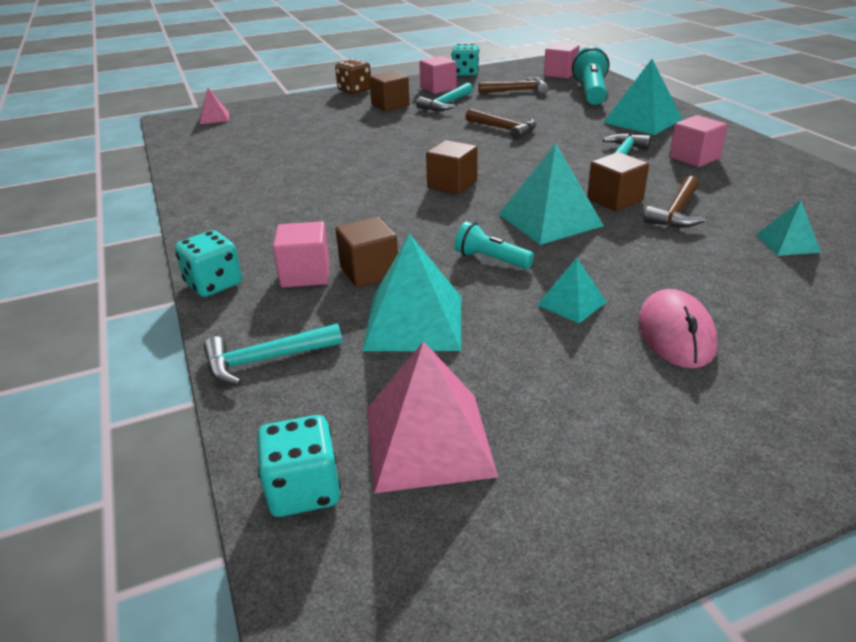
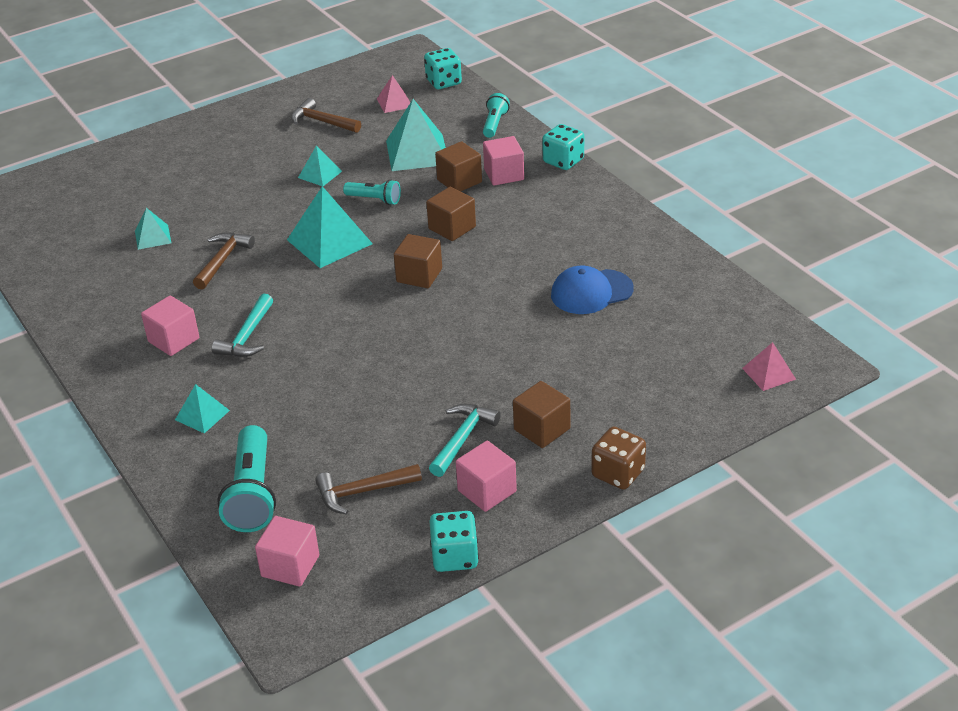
camera: 170 degrees right, 5 degrees up
turquoise hammer [203,323,342,386] -> turquoise flashlight [483,93,510,138]
pink pyramid [367,341,498,493] -> pink pyramid [377,75,410,113], size x0.54
brown hammer [465,109,537,140] -> brown hammer moved to [291,98,361,133]
brown cube [587,152,649,211] -> brown cube moved to [426,187,476,241]
turquoise pyramid [603,59,682,135] -> turquoise pyramid [175,384,230,433], size x0.54
pink mouse [638,289,718,368] -> none
none -> blue cap [551,266,634,314]

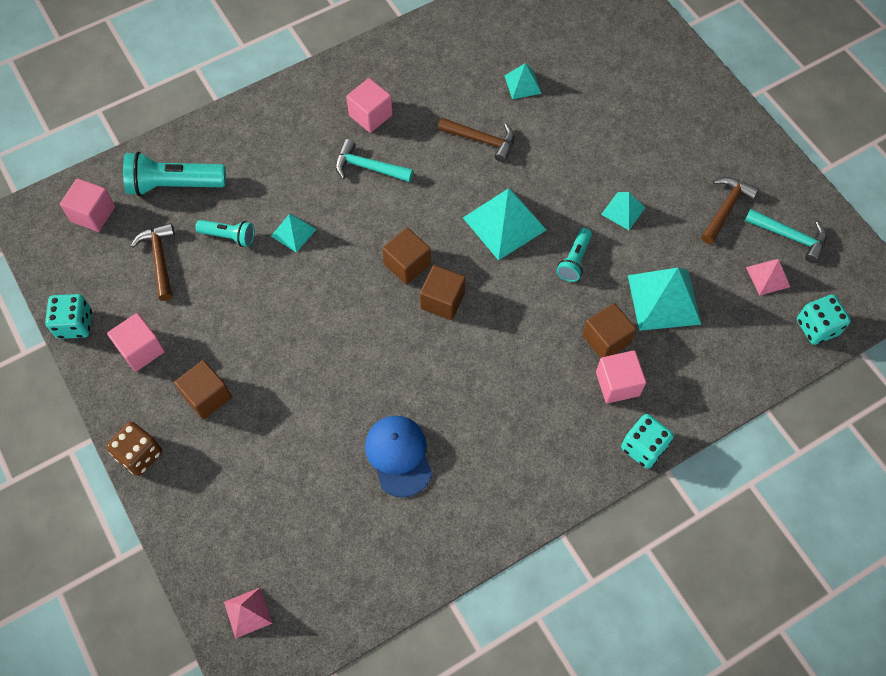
camera: 90 degrees right, 25 degrees up
turquoise pyramid [175,384,230,433] -> turquoise pyramid moved to [271,214,317,253]
brown cube [426,187,476,241] -> brown cube moved to [382,227,431,285]
turquoise hammer [429,404,501,477] -> turquoise hammer moved to [745,209,826,263]
turquoise flashlight [483,93,510,138] -> turquoise flashlight moved to [195,220,255,247]

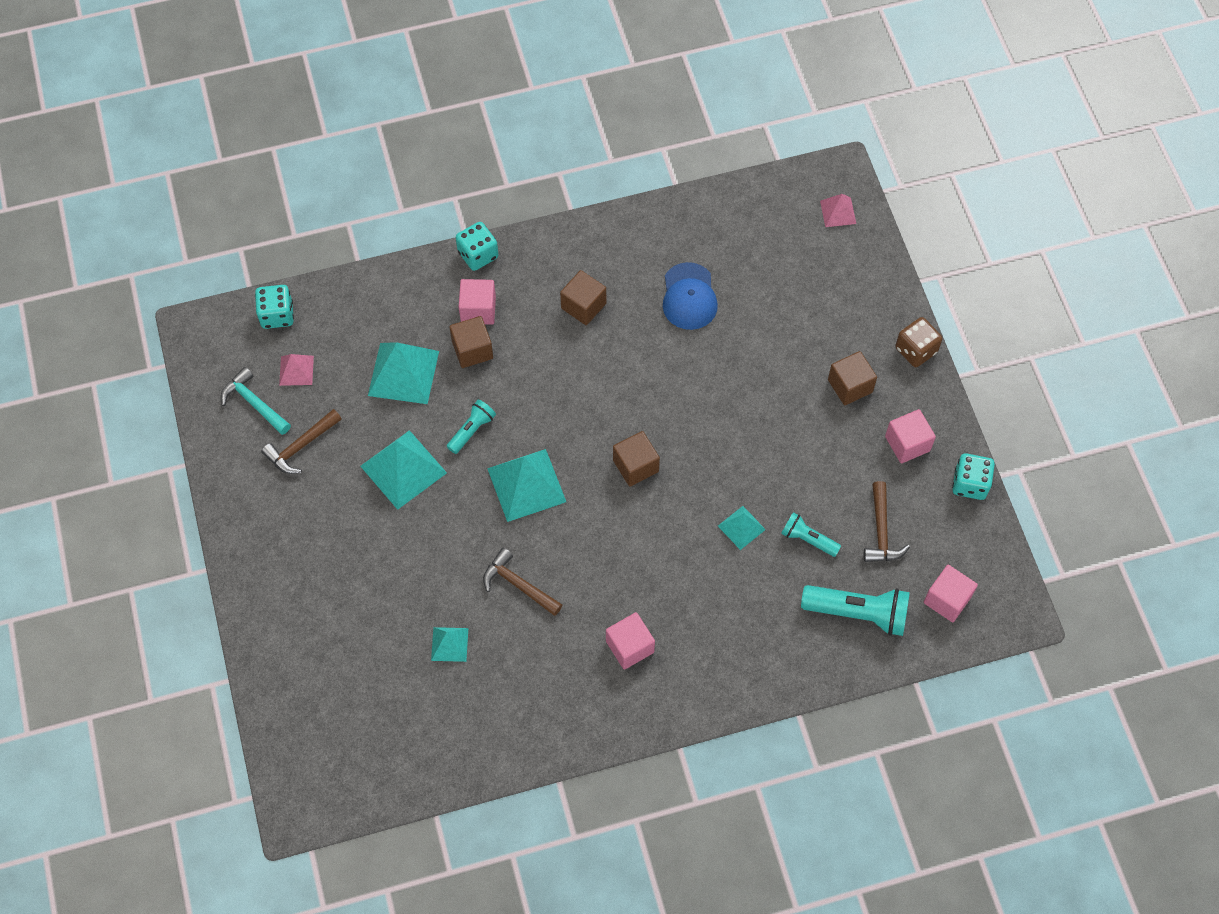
camera: 165 degrees left, 0 degrees up
turquoise hammer [335,139,413,182] -> none
brown cube [420,265,466,320] -> brown cube moved to [560,270,606,325]
turquoise pyramid [601,192,645,230] -> turquoise pyramid [360,430,447,510], size x1.84

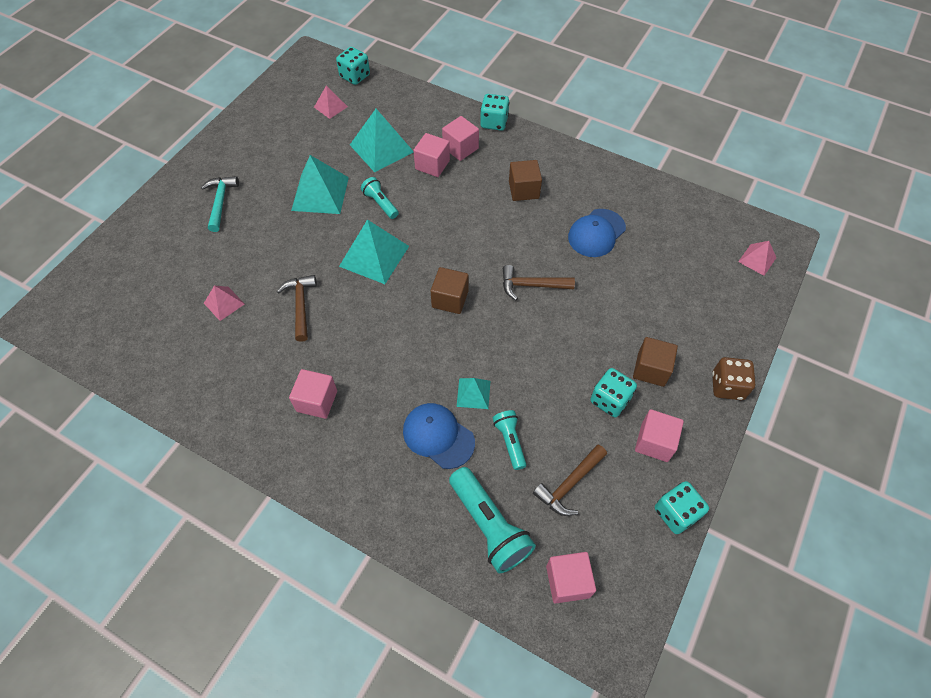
camera: 45 degrees right, 5 degrees down
turquoise hammer [221,367,291,435] -> turquoise hammer moved to [201,176,239,232]
brown hammer [261,409,342,474] -> brown hammer moved to [503,265,575,300]
turquoise pyramid [431,627,468,662] -> pink pyramid [204,286,245,321]
turquoise flashlight [447,399,496,454] -> turquoise flashlight turned 120 degrees counterclockwise [361,177,399,219]
brown cube [450,316,493,368] -> pink cube [413,133,450,177]
none -> blue cap [403,403,475,469]
none -> turquoise dice [590,368,637,417]

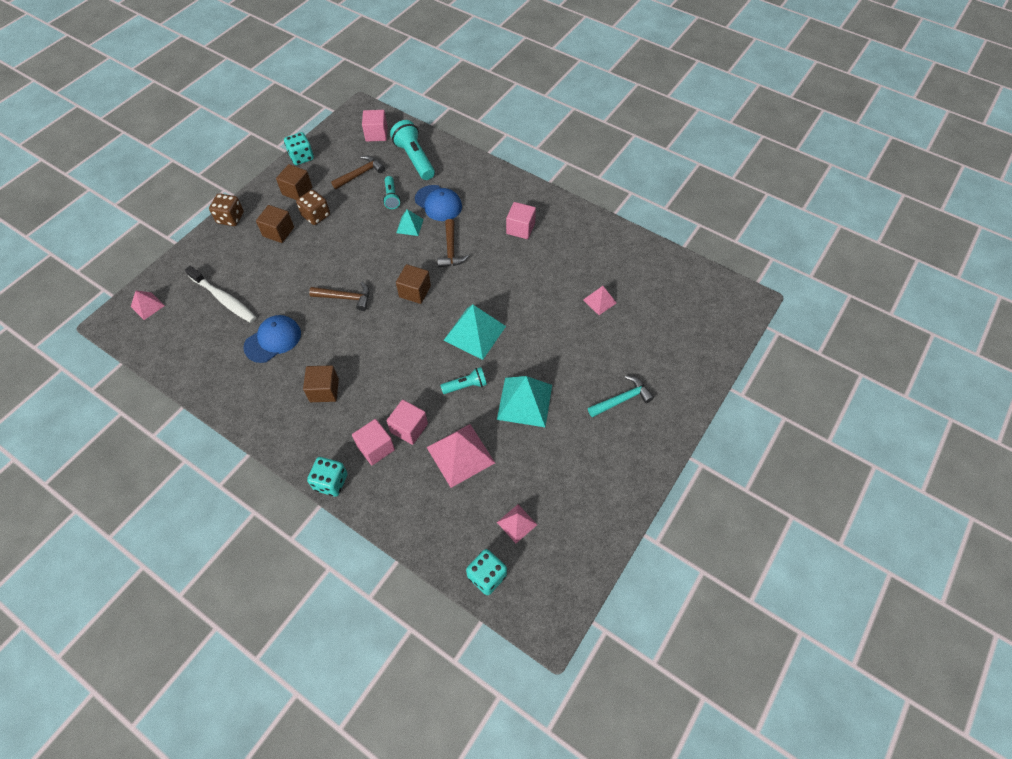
camera: 175 degrees left, 0 degrees up
turquoise hammer [201,176,239,232] -> turquoise hammer turned 120 degrees counterclockwise [588,376,654,418]
brown hammer [277,275,317,342] -> brown hammer moved to [438,219,469,267]
turquoise pyramid [350,109,414,172] -> pink pyramid [427,424,495,488]
turquoise flashlight [361,177,399,219] -> turquoise flashlight turned 75 degrees counterclockwise [440,367,487,394]
turquoise dice [590,368,637,417] -> brown dice [296,190,330,225]
pink cube [635,409,684,462] -> brown cube [276,164,312,200]
none -> white toothbrush [185,266,256,323]

